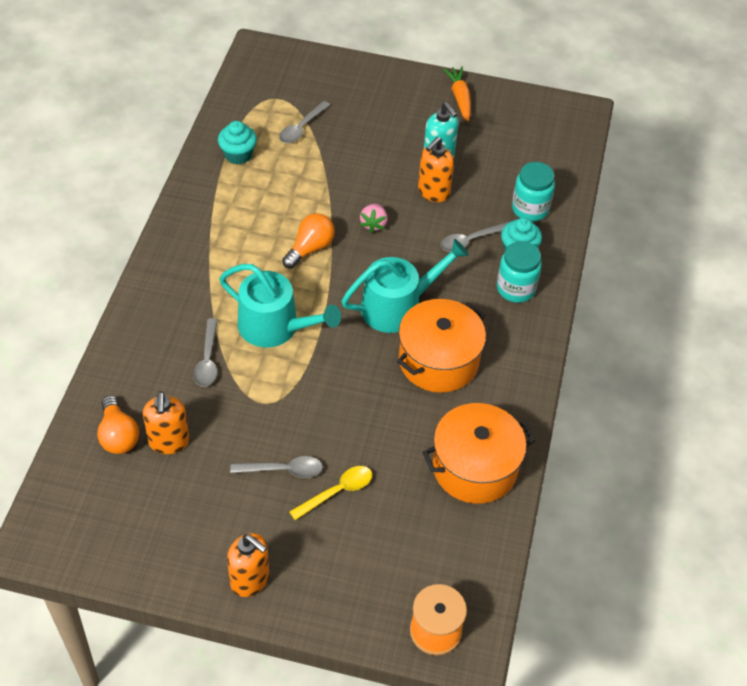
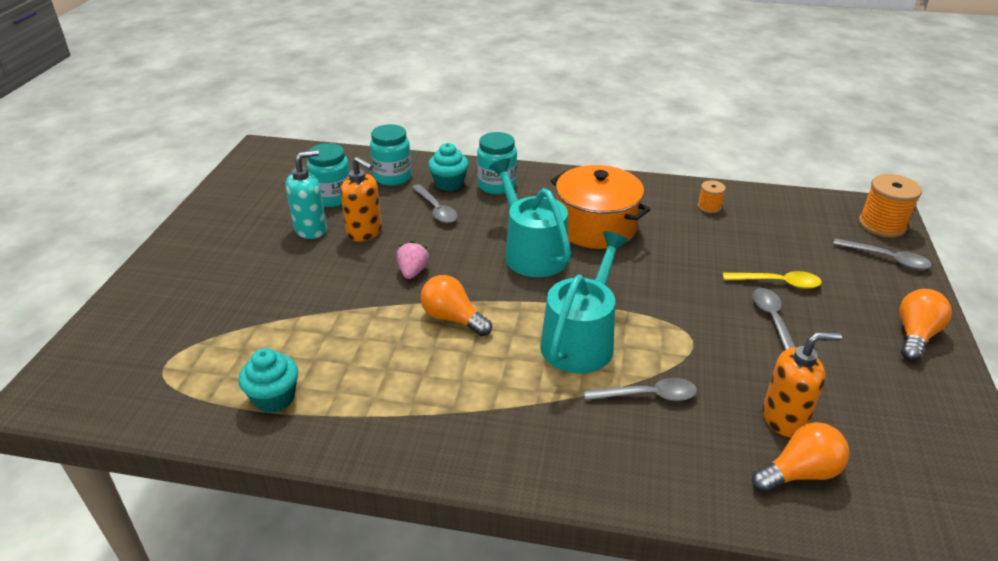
camera: 90 degrees left, 15 degrees down
orange soap dispenser [227,533,269,597] -> orange light bulb [899,289,952,361]
grey spoon [279,101,330,143] -> grey spoon moved to [833,238,932,270]
yellow spoon [289,466,372,520] -> yellow spoon turned 135 degrees clockwise [723,271,822,289]
pink strawberry [360,203,388,233] -> pink strawberry turned 90 degrees counterclockwise [397,241,429,279]
orange pot [423,403,535,504] -> orange spool [698,180,726,213]
orange carrot [443,66,471,122] -> none
none -> turquoise jar [307,143,350,207]

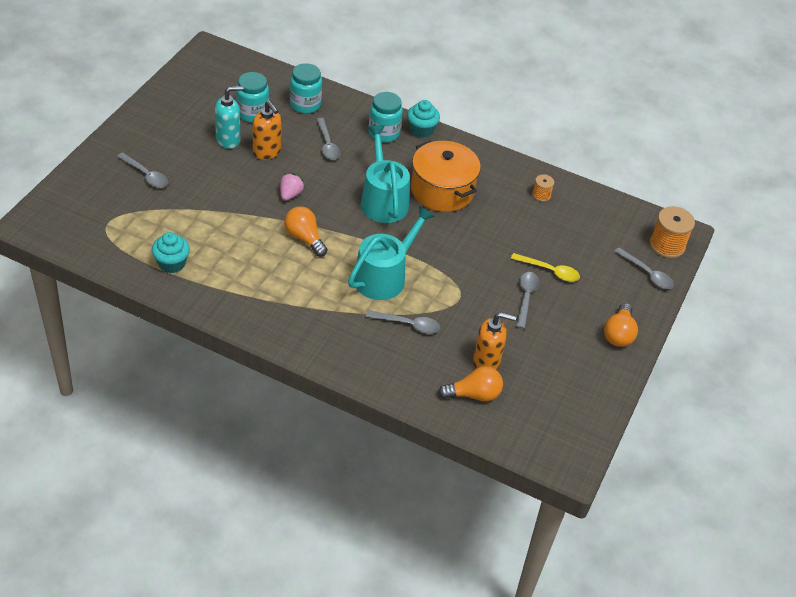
camera: 10 degrees right, 10 degrees up
turquoise cupcake [428,143,469,191] -> turquoise cupcake moved to [407,100,440,138]
orange light bulb [899,289,952,361] -> orange light bulb turned 150 degrees clockwise [604,303,638,347]
none -> grey spoon [117,152,168,188]

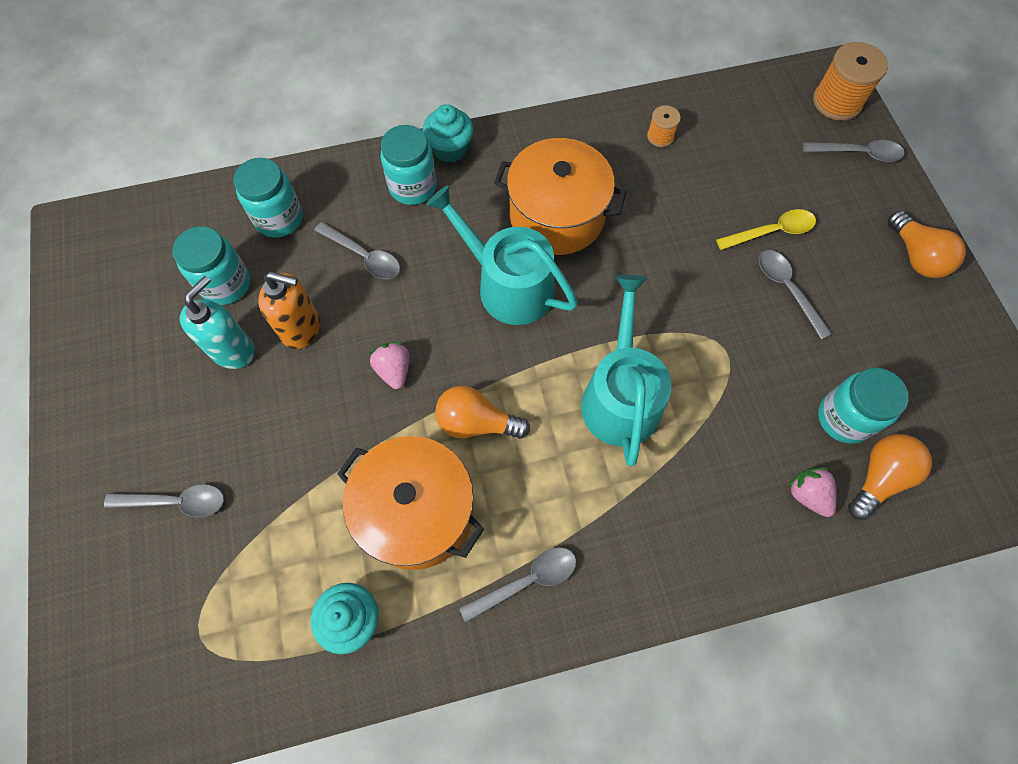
camera: 35 degrees left, 20 degrees up
grey spoon [366,310,440,334] -> grey spoon moved to [459,547,576,622]
orange soap dispenser [473,312,516,370] -> turquoise jar [818,368,909,443]
none -> orange pot [337,436,484,570]
none -> pink strawberry [787,467,837,517]

